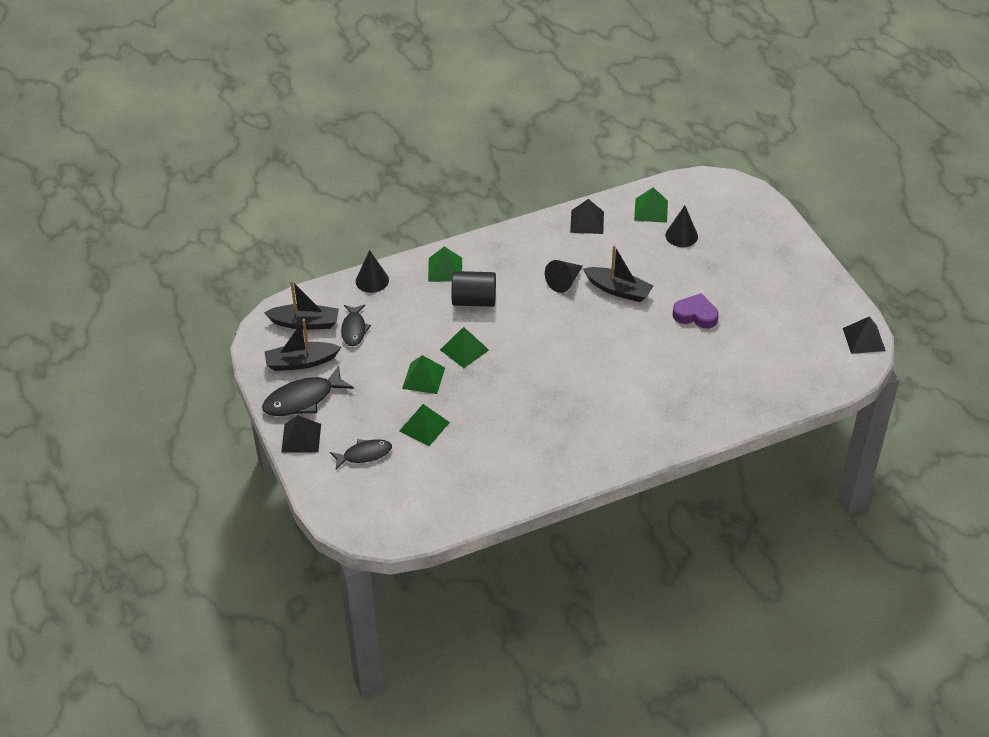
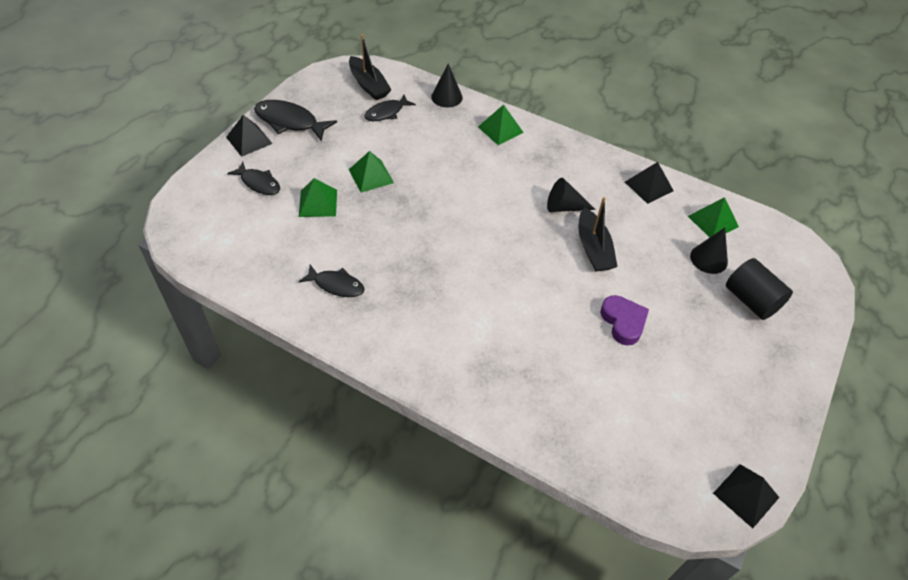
camera: 50 degrees right, 5 degrees up
black boat [265,319,341,371] -> none
green pyramid [440,327,489,368] -> none
black cylinder [452,271,496,307] -> black cylinder moved to [726,258,793,320]
none -> black fish [299,265,365,297]

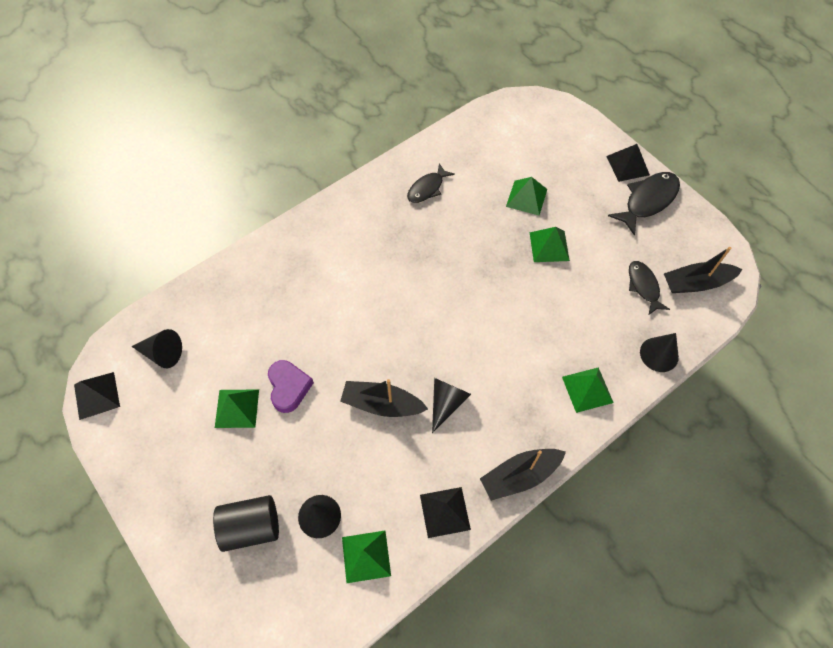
camera: 115 degrees right, 10 degrees up
black fish [227,162,280,195] -> none
purple heart [600,295,649,346] -> purple heart turned 105 degrees counterclockwise [268,360,314,413]
none -> black cone [131,329,182,368]
none -> green pyramid [215,389,259,428]
none -> black boat [480,449,566,501]

